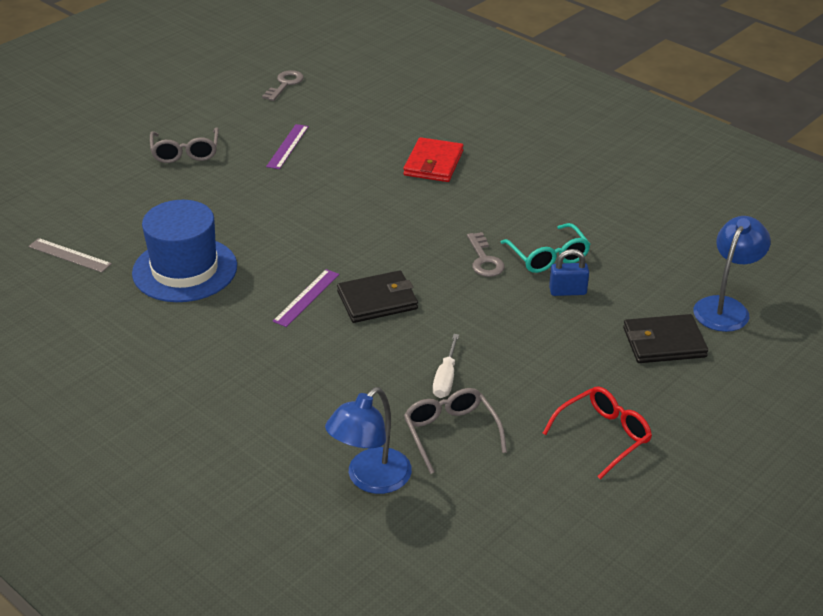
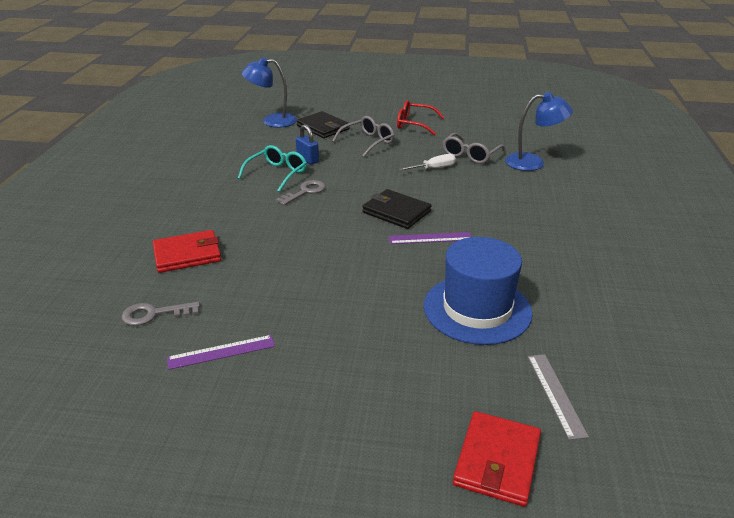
camera: 125 degrees left, 5 degrees down
grey glasses [150,127,219,163] -> grey glasses moved to [332,116,395,157]
grey key [262,70,304,101] -> grey key moved to [122,302,200,326]
none -> red wallet [453,411,541,507]

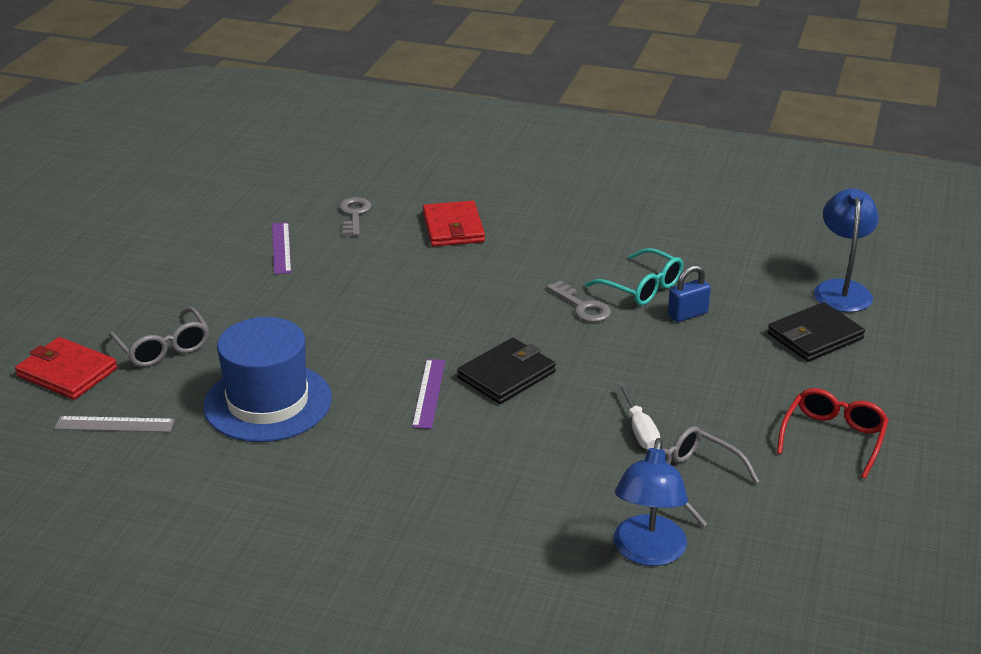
camera: 100 degrees right, 0 degrees up
grey glasses [332,116,395,157] -> grey glasses moved to [109,307,209,367]

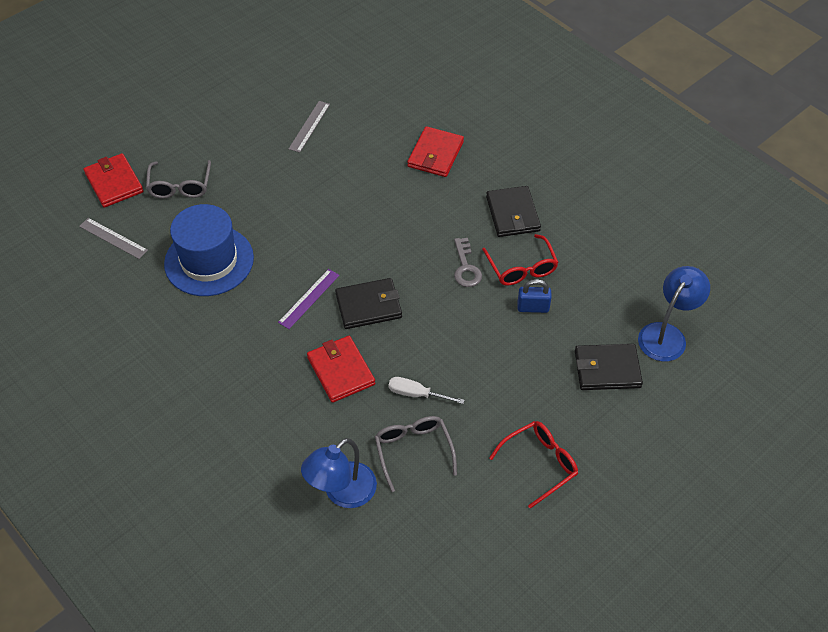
camera: 30 degrees right, 20 degrees up
purple ruler [272,222,291,274] -> grey ruler [289,101,330,153]
grey key [339,197,371,236] -> none
turquoise glasses [585,248,683,305] -> red glasses [482,234,559,285]
white screwdriver [618,383,660,449] -> white screwdriver turned 90 degrees clockwise [389,377,465,404]
none -> red wallet [307,336,375,403]
none -> black wallet [486,186,541,237]

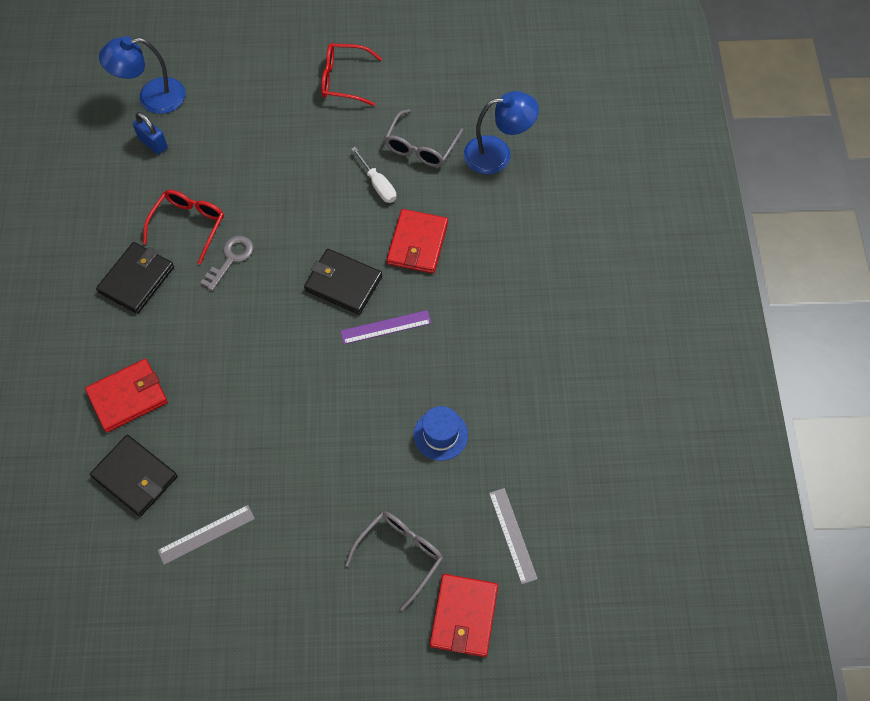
camera: 140 degrees left, 10 degrees up
blue hat [164,204,254,296] -> blue hat [414,406,468,461], size x0.52
blue padlock [517,279,552,313] -> blue padlock moved to [133,112,168,154]
black wallet [575,344,643,390] -> black wallet moved to [90,435,177,516]

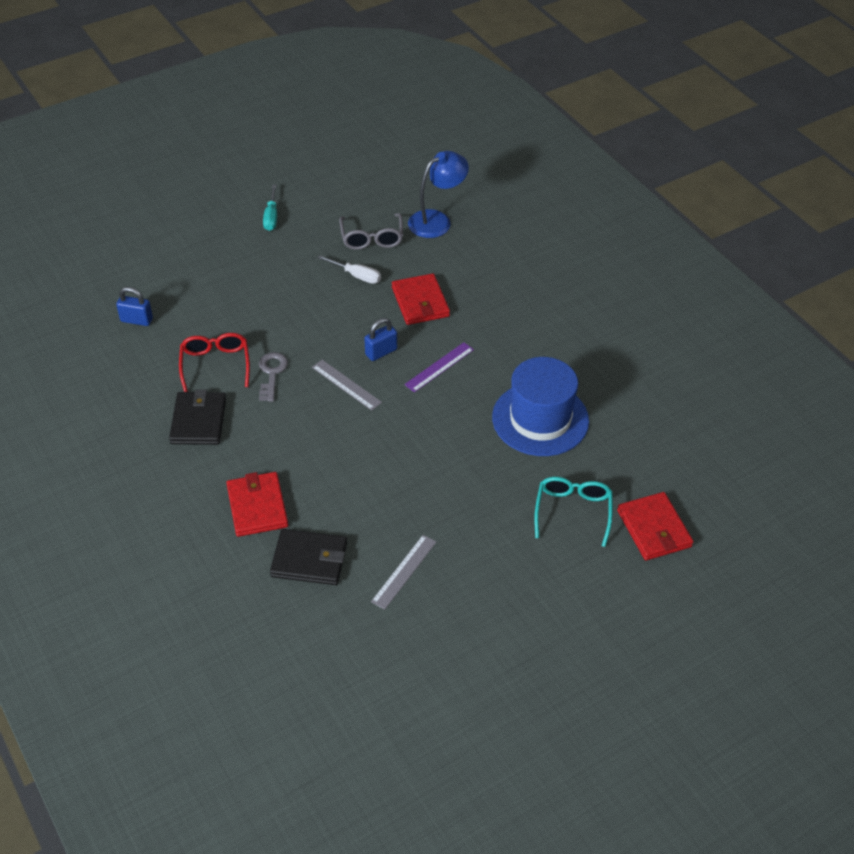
camera: 30 degrees left, 15 degrees down
red wallet [85,359,168,432] -> red wallet turned 45 degrees counterclockwise [226,472,288,537]
blue lamp [99,36,185,114] -> none
black wallet [304,249,382,315] -> blue padlock [364,318,397,361]
red glasses [321,43,382,106] -> turquoise screwdriver [263,184,277,231]
grey glasses [345,511,443,611] -> turquoise glasses [534,477,613,547]
blue hat [414,406,468,461] -> blue hat [492,357,589,456], size x1.93
grey ruler [489,488,538,584] -> grey ruler moved to [312,360,382,410]

